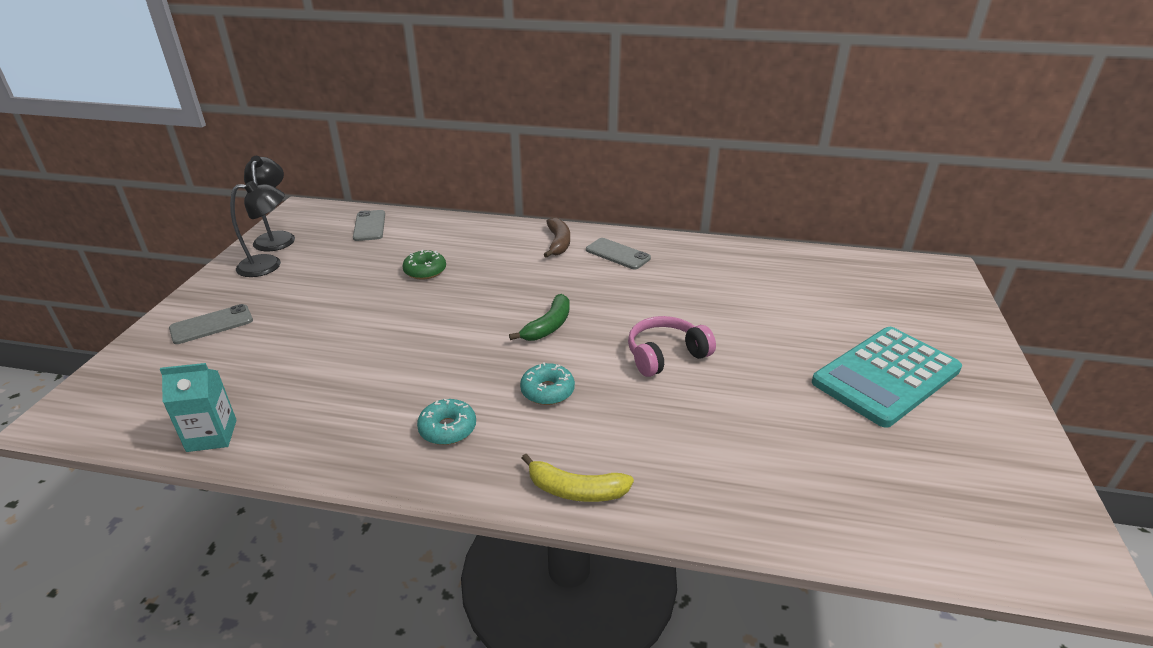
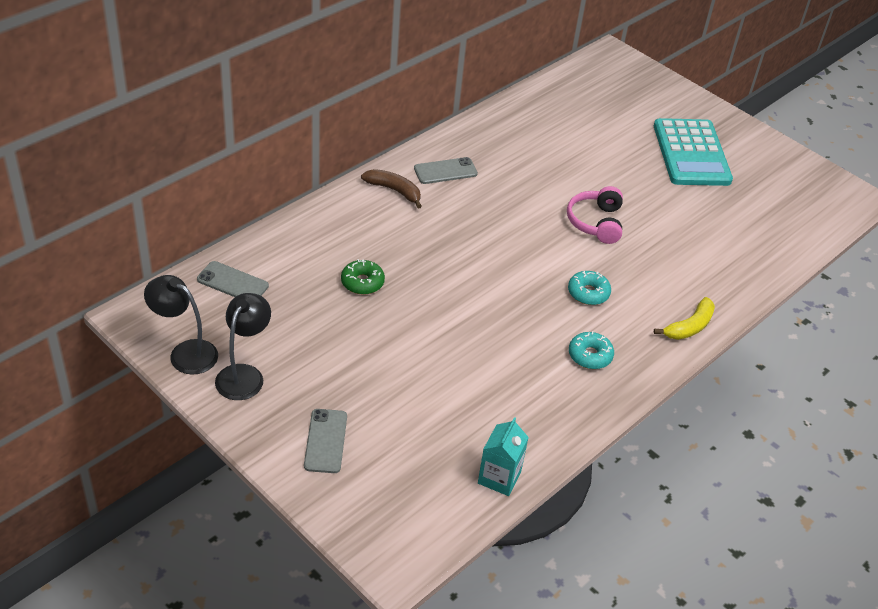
camera: 60 degrees left, 10 degrees up
green banana [509,294,570,341] -> none

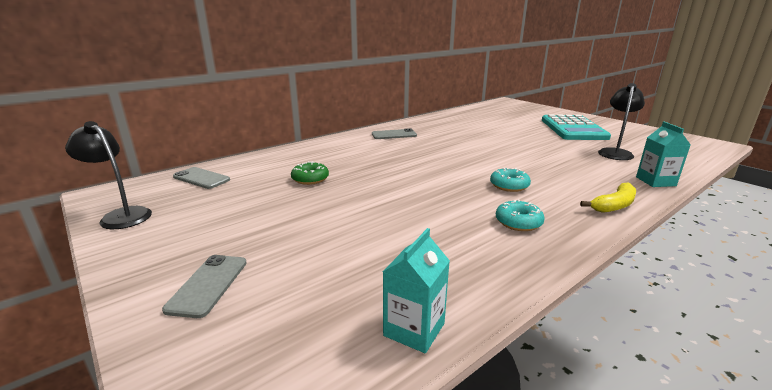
camera: 10 degrees right, 20 degrees down
black lamp [215,293,271,400] -> black lamp moved to [598,83,645,160]
brown banana [361,169,422,208] -> none
pink headphones [567,186,623,244] -> none
none -> turquoise carton [636,122,691,187]

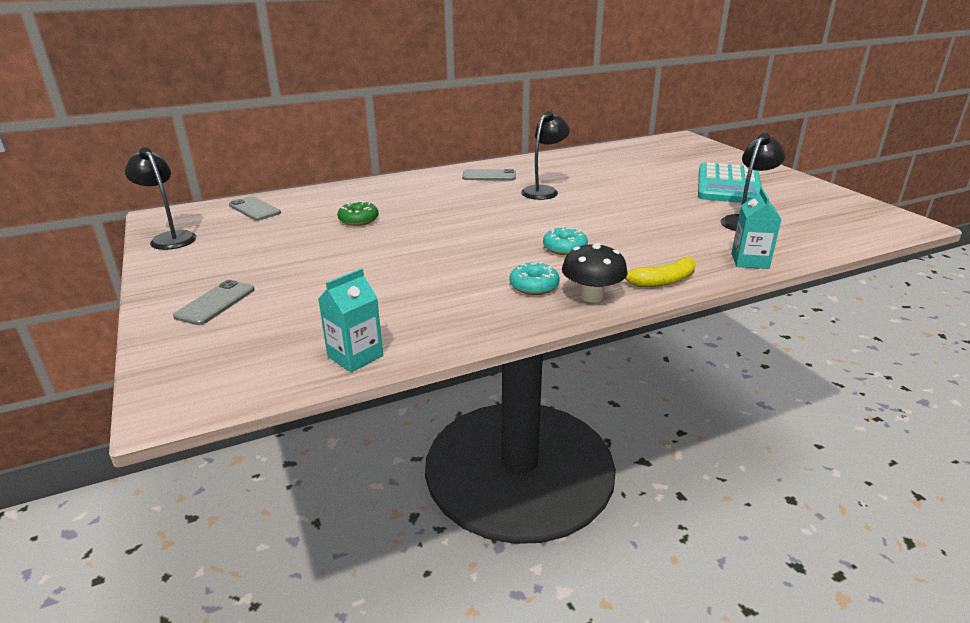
camera: 15 degrees right, 5 degrees up
none -> black lamp [521,111,570,200]
none -> black mushroom [562,243,627,303]

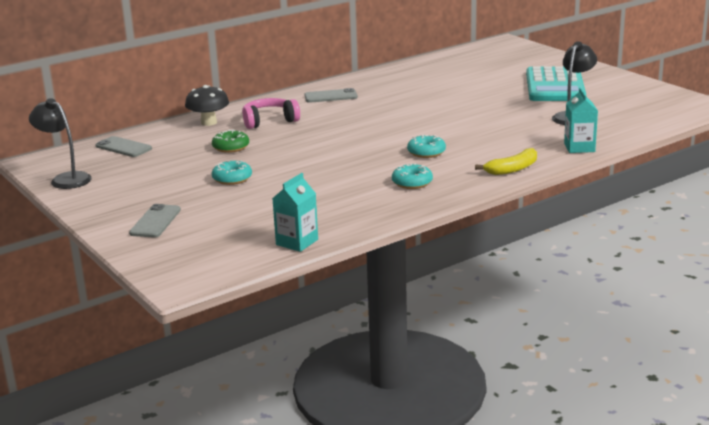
camera: 10 degrees left, 5 degrees down
black lamp [521,111,570,200] -> none
black mushroom [562,243,627,303] -> black mushroom moved to [185,85,229,126]
none -> turquoise donut [212,160,252,185]
none -> pink headphones [242,98,300,129]

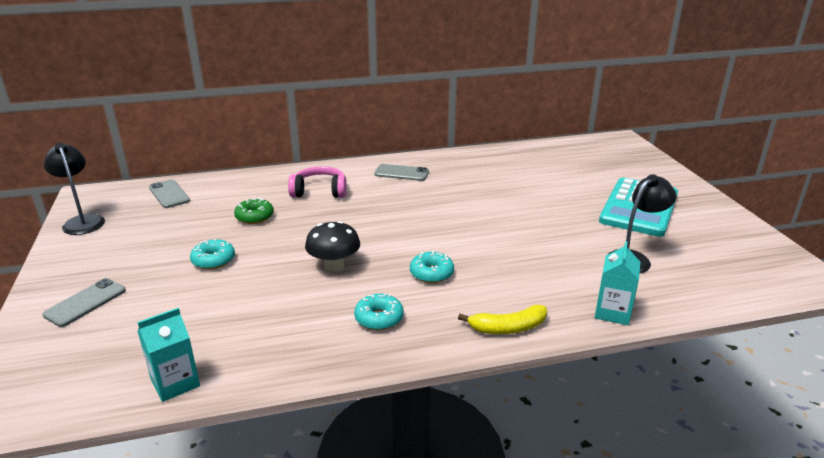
camera: 20 degrees right, 5 degrees up
black mushroom [185,85,229,126] -> black mushroom moved to [305,221,360,271]

